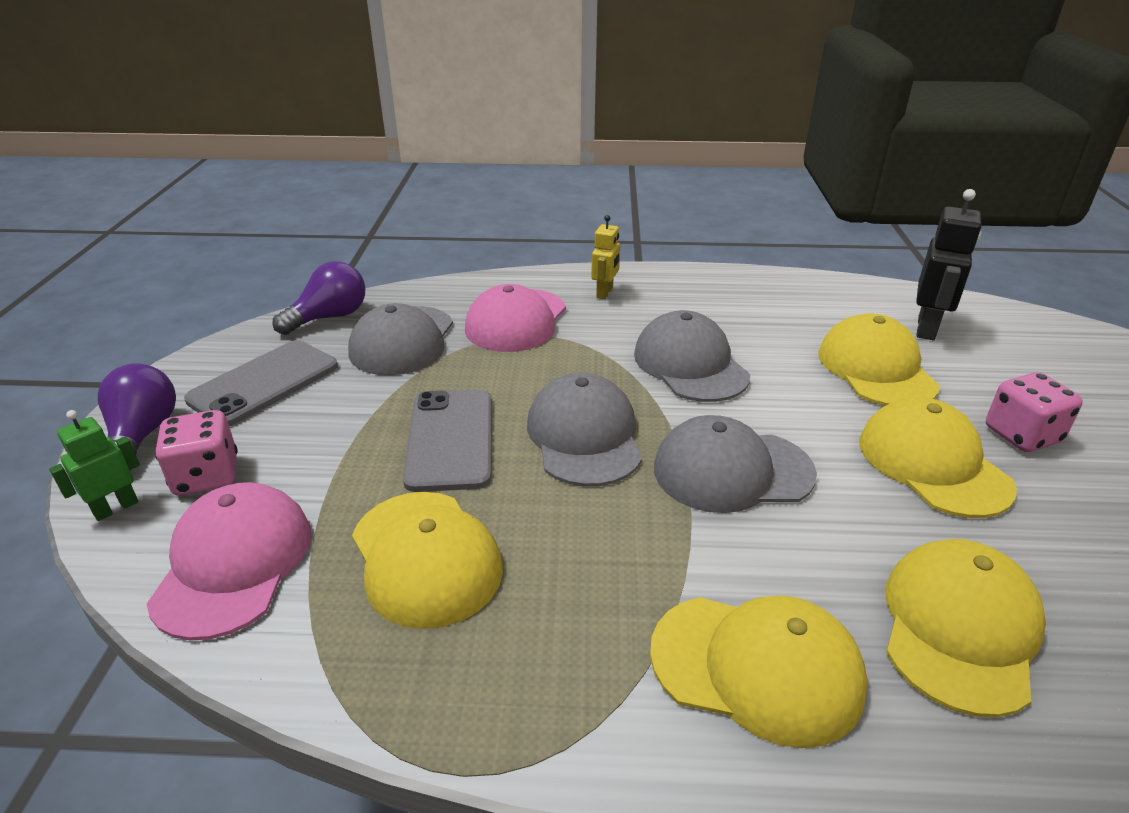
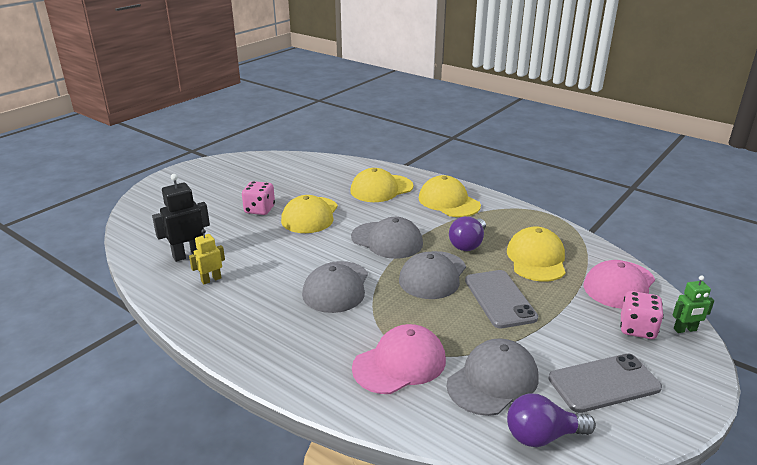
camera: 145 degrees left, 5 degrees down
purple light bulb [98,364,176,454] -> purple light bulb moved to [449,216,486,251]
grey phone [403,390,492,492] -> grey phone turned 45 degrees counterclockwise [465,270,538,328]
yellow robot [591,215,620,299] -> yellow robot moved to [189,229,225,284]
yellow cap [818,314,940,406] -> none

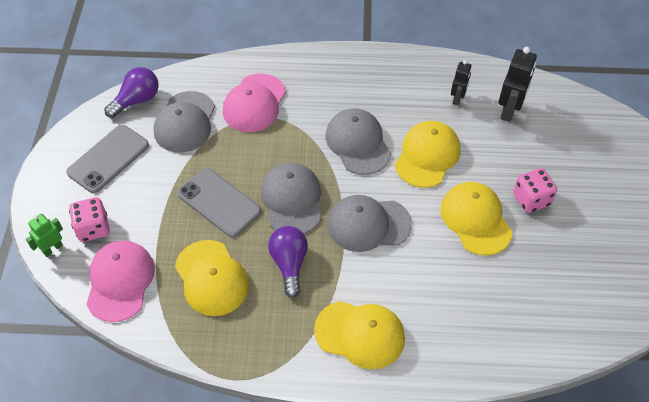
camera: 145 degrees right, 25 degrees up
yellow robot [189,229,225,284] -> black robot [451,60,472,105]
yellow cap [350,168,413,202] -> yellow cap moved to [395,121,460,188]

